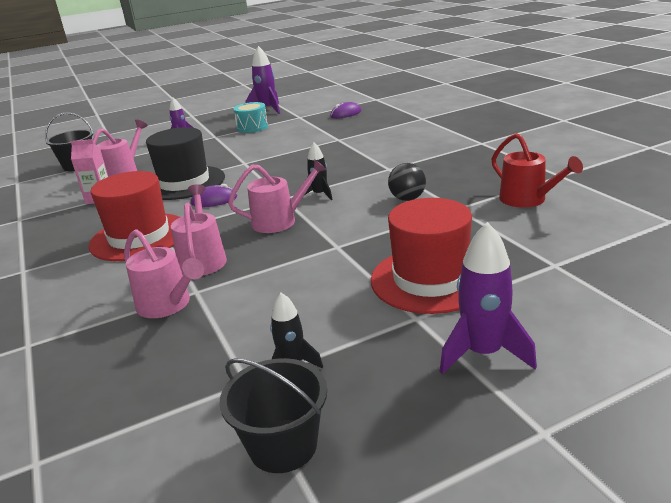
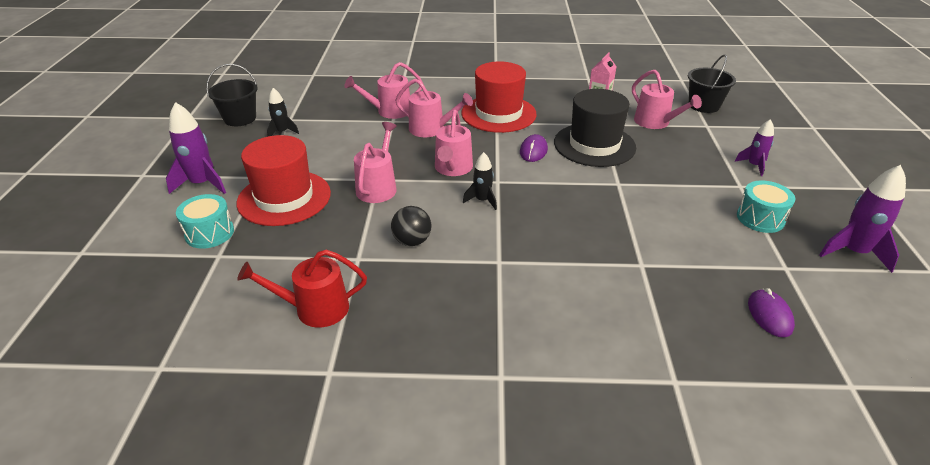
camera: 115 degrees right, 10 degrees up
none -> turquoise drum [176,194,234,249]
none -> pink watering can [354,122,397,203]

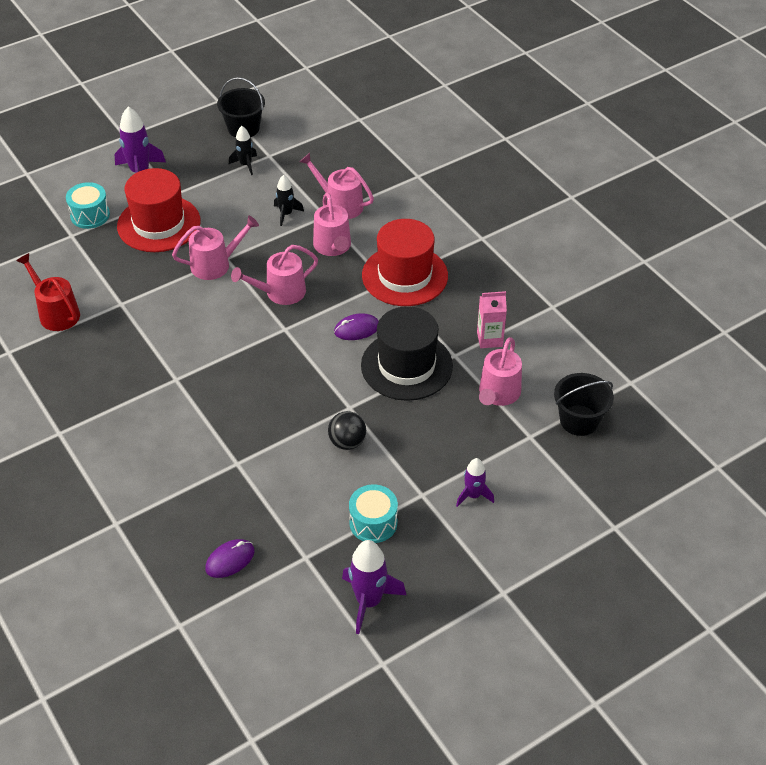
camera: 55 degrees right, 10 degrees up
black ball [391,206,431,246] -> black ball moved to [328,411,366,450]
black rocket [463,152,497,210] -> black rocket moved to [274,175,304,226]

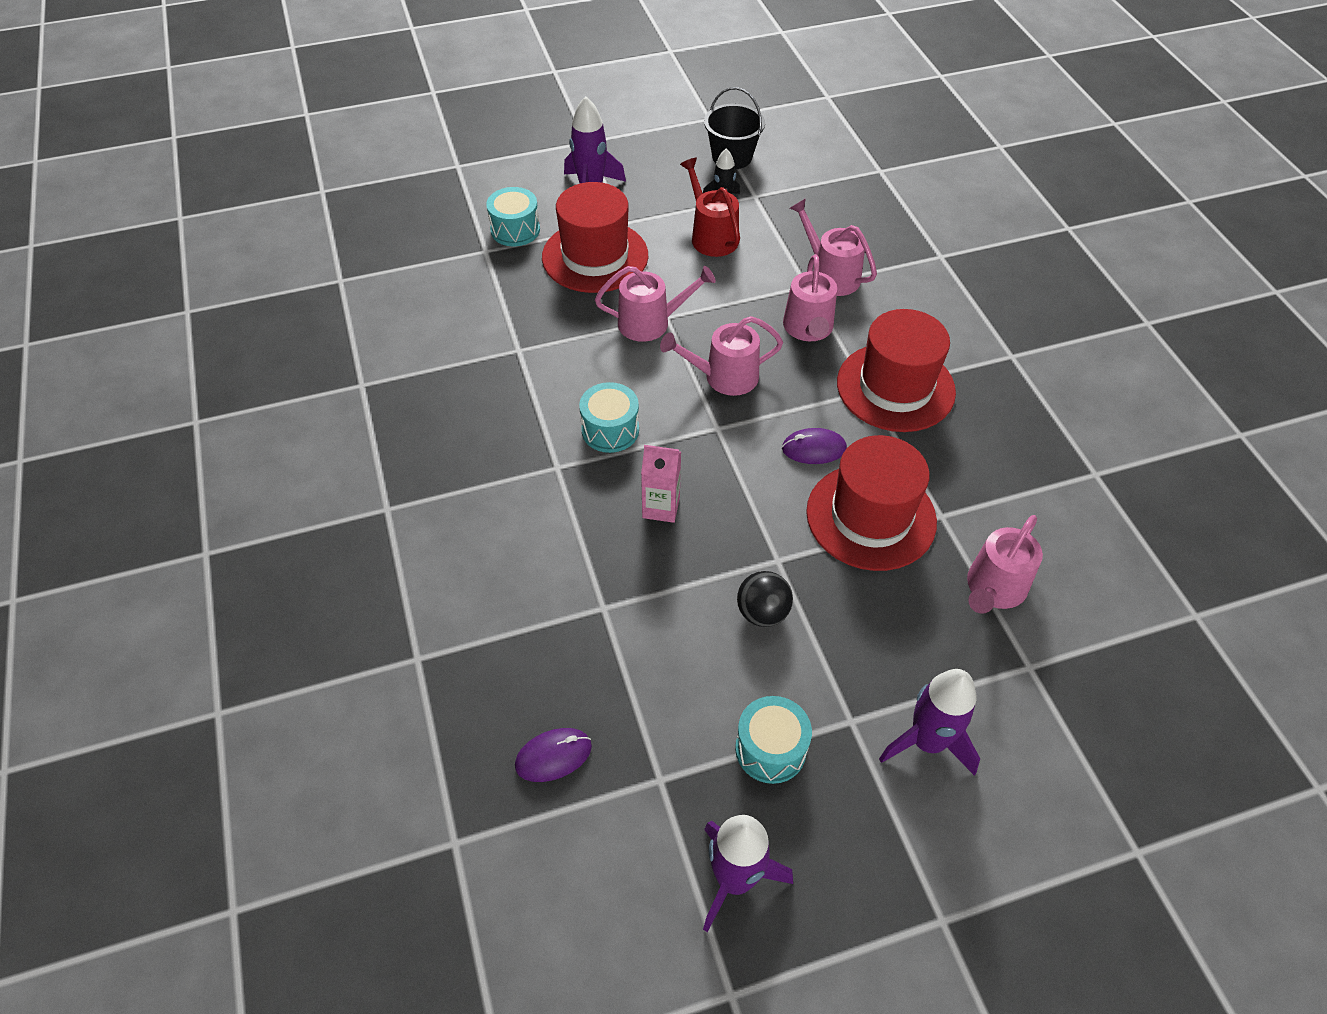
camera: 15 degrees right, 5 degrees up
red watering can [16,253,80,331] -> red watering can moved to [680,158,740,257]
black rocket [274,175,304,226] -> none
black hat [361,306,453,401] -> red hat [806,435,937,571]
purple rocket [456,458,494,507] -> purple rocket [879,669,980,776], size x1.65
pink carton [477,291,507,348] -> pink carton moved to [641,445,681,523]
black bucket [554,373,614,436] -> none
none -> turquoise drum [579,382,639,453]

